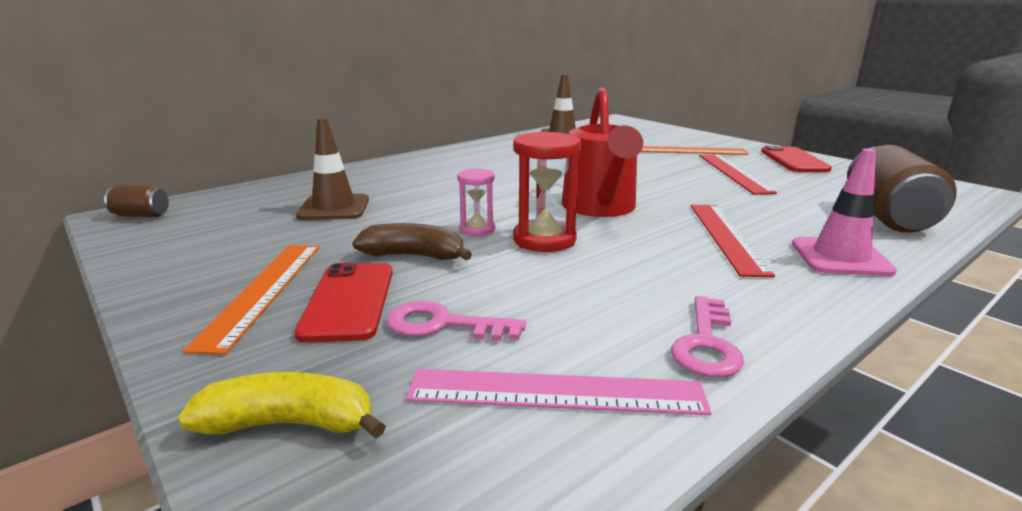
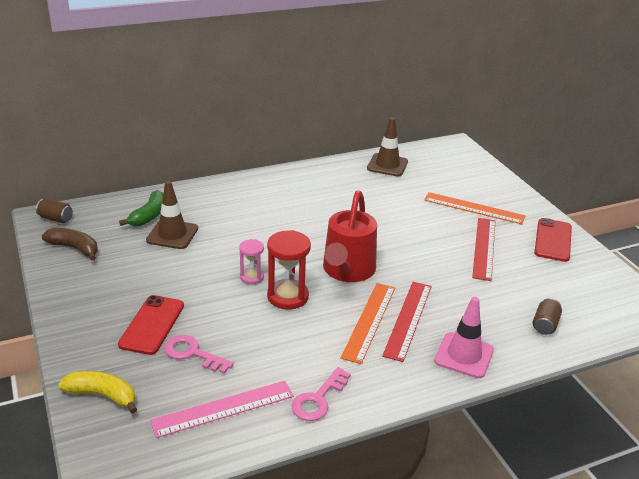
camera: 15 degrees right, 10 degrees up
orange ruler [183,245,319,354] -> orange ruler moved to [341,283,395,364]
brown banana [353,223,472,260] -> brown banana moved to [42,228,98,261]
pink ruler [406,369,712,415] -> pink ruler turned 45 degrees counterclockwise [150,381,294,438]
brown can [847,145,957,233] -> brown can [533,298,562,335], size x0.48
none -> green banana [119,190,163,226]

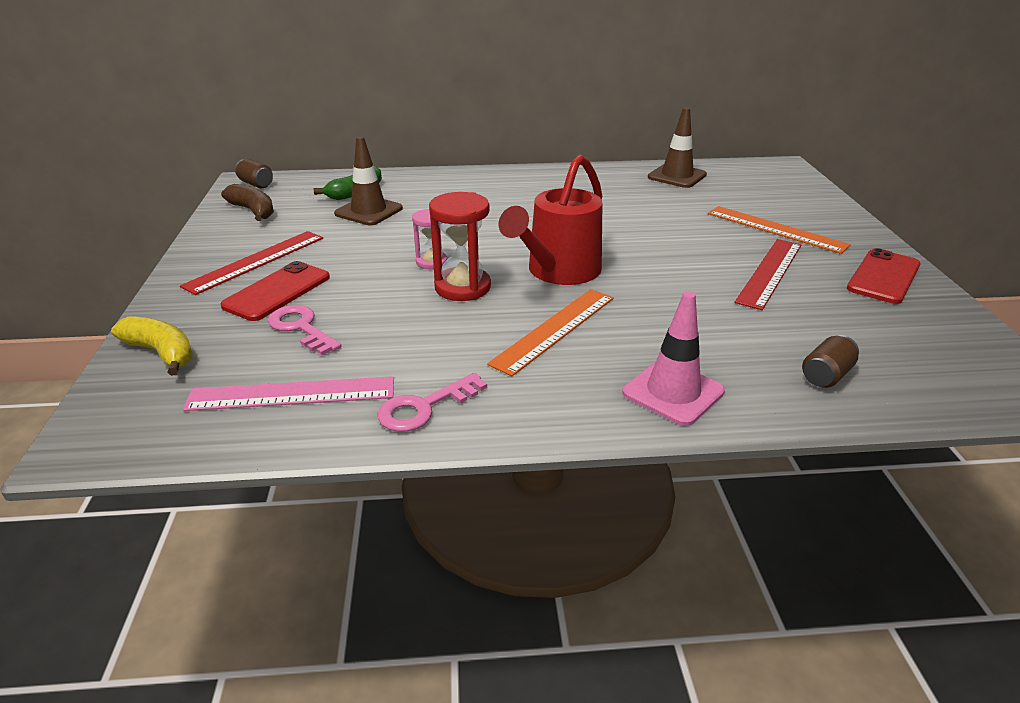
camera: 20 degrees right, 0 degrees up
red ruler [382,282,432,362] -> red ruler moved to [180,231,323,295]

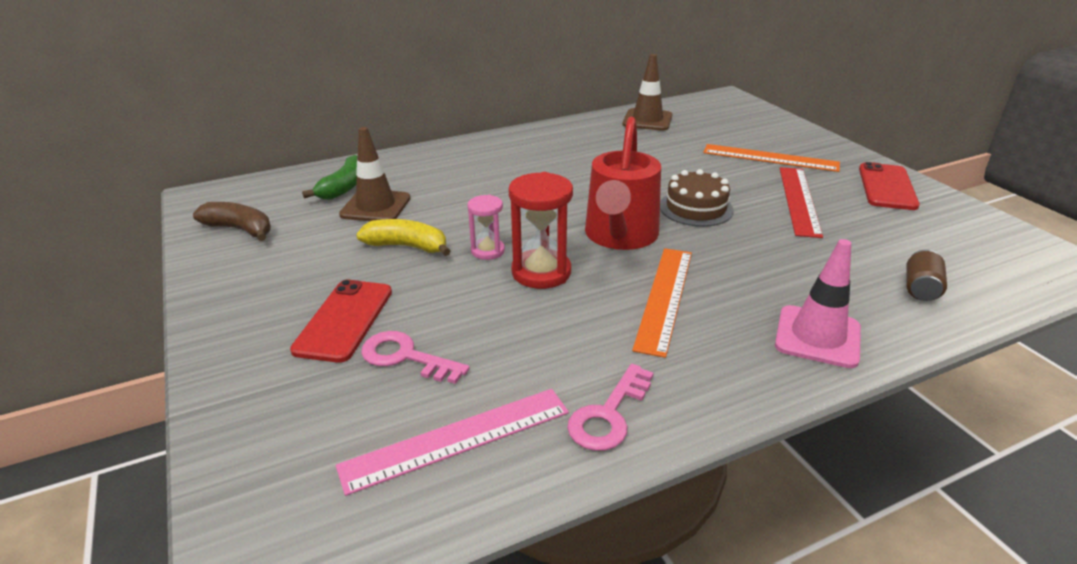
camera: 20 degrees left, 0 degrees up
yellow banana [111,316,193,376] -> yellow banana moved to [356,219,451,256]
red ruler [180,231,323,295] -> none
brown can [235,159,273,188] -> none
none -> brown cake [660,169,734,227]

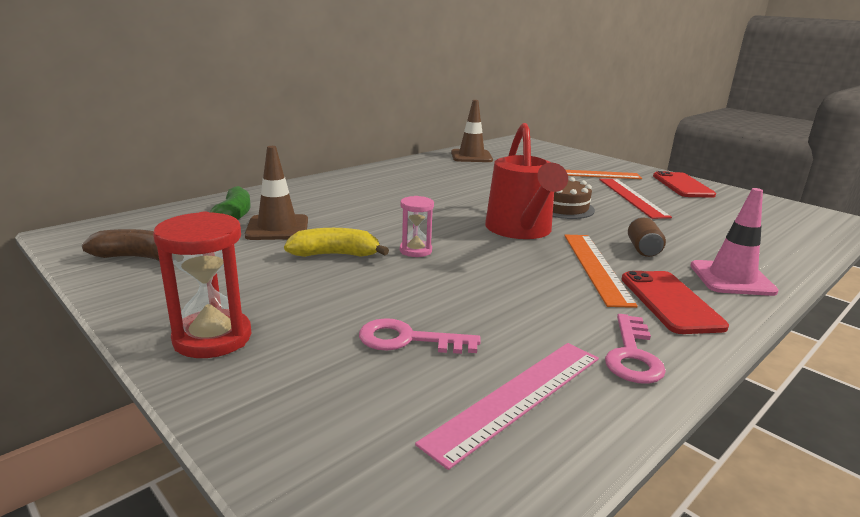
camera: 20 degrees left, 10 degrees down
red phone [290,280,392,363] -> red phone moved to [621,271,729,334]
red hourglass [509,172,573,289] -> red hourglass moved to [153,212,251,358]
brown can [906,249,947,301] -> brown can moved to [628,217,666,257]

